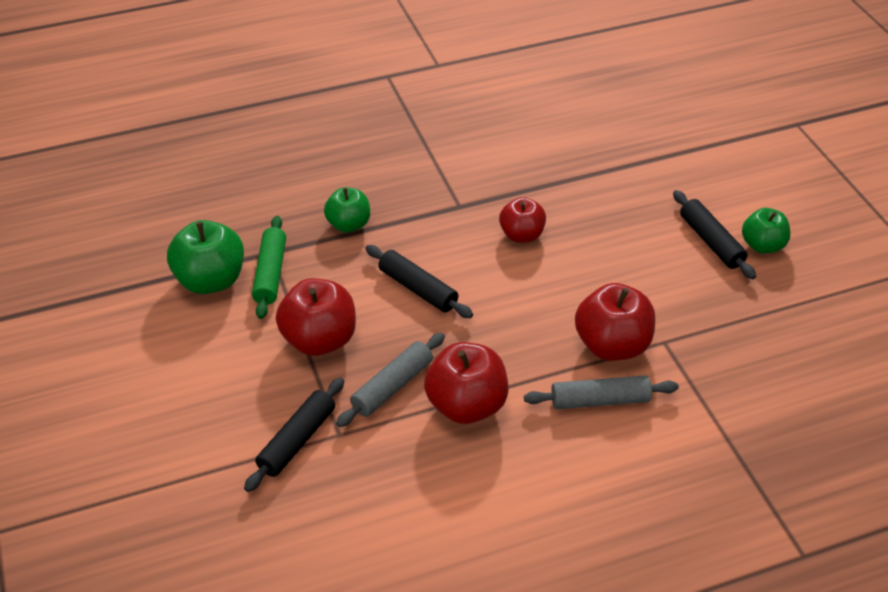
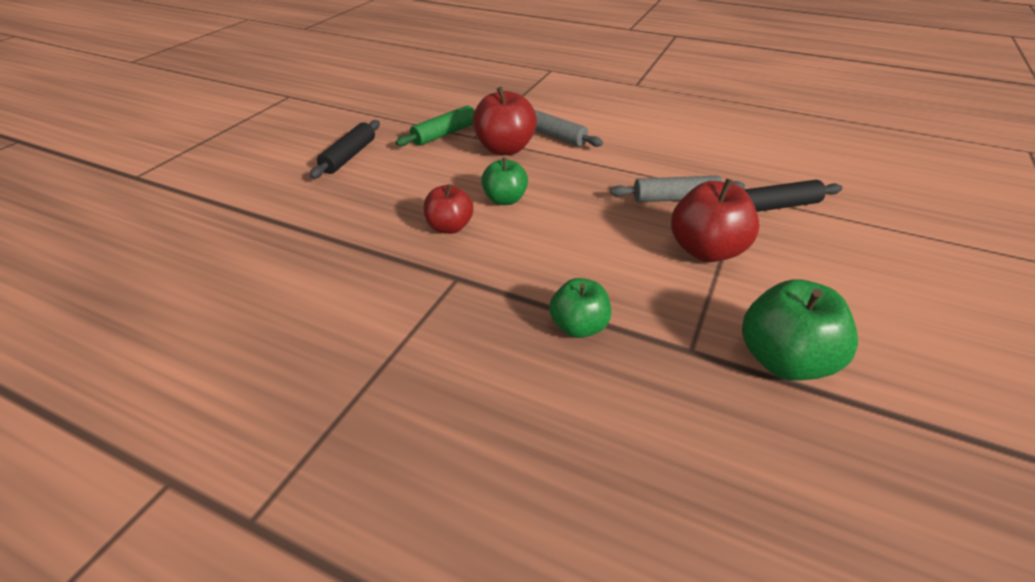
camera: 135 degrees left, 5 degrees down
green rolling pin [252,216,286,319] -> green rolling pin moved to [396,106,476,146]
black rolling pin [366,245,473,318] -> none
red apple [424,342,508,424] -> none
green apple [742,208,790,254] -> green apple moved to [481,157,528,205]

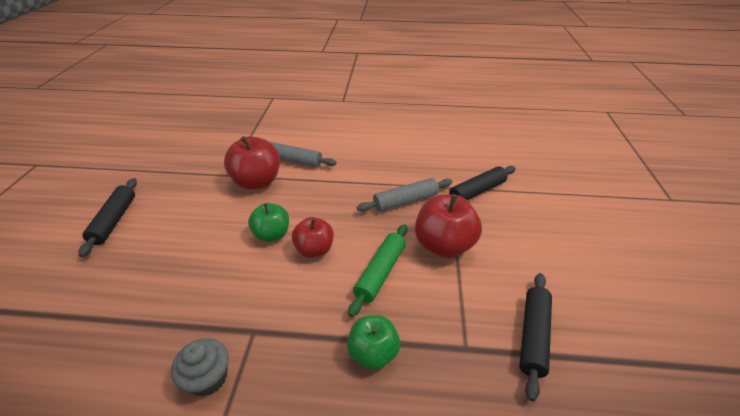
camera: 20 degrees left, 0 degrees up
green rolling pin [396,106,476,146] -> green rolling pin moved to [348,224,408,317]
red apple [424,184,473,234] -> red apple moved to [292,217,333,258]
green apple [742,279,858,381] -> black rolling pin [519,273,552,401]
none -> grey cupcake [171,338,229,397]

